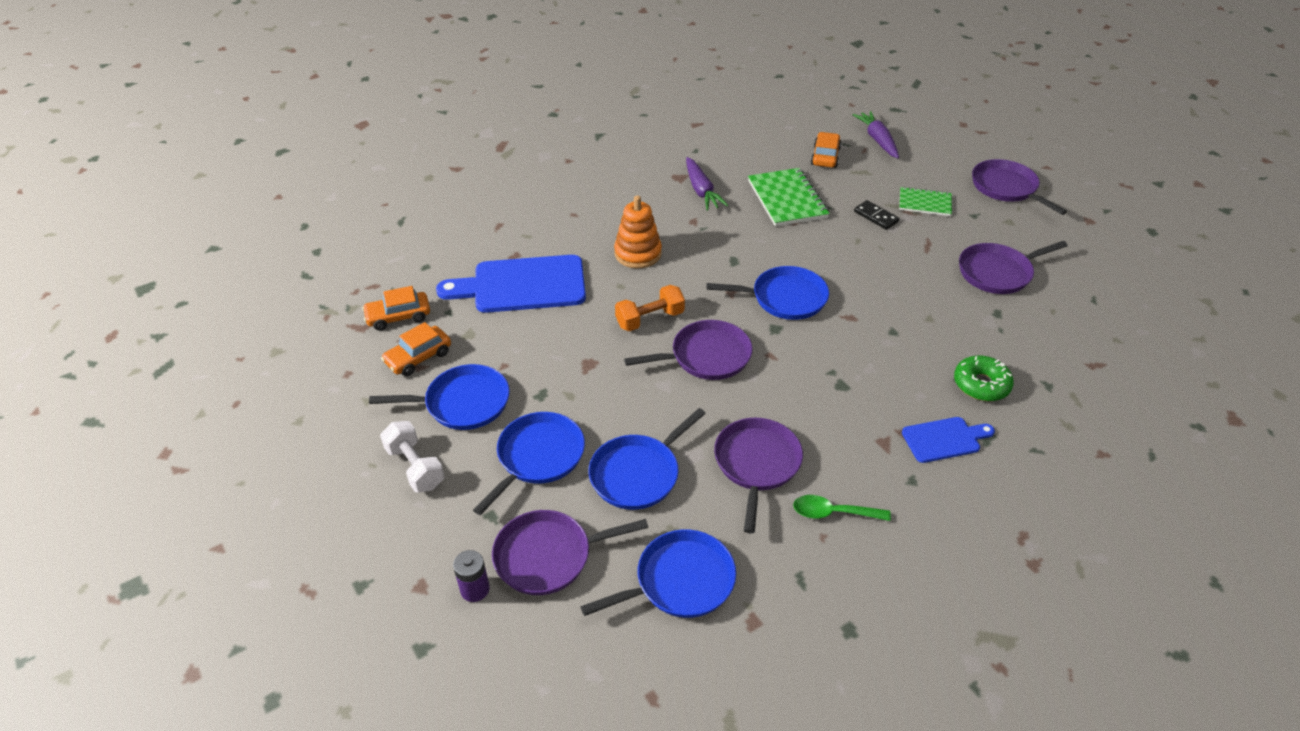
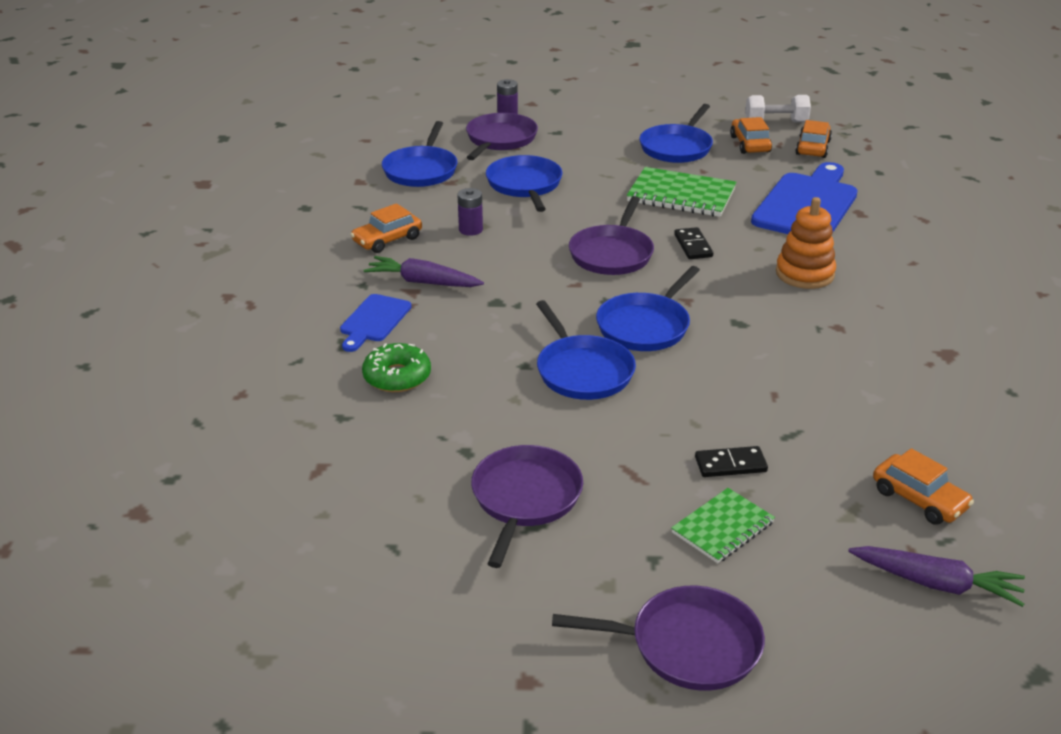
camera: 125 degrees right, 10 degrees down
white dumbbell [380,421,445,492] -> white dumbbell moved to [745,95,811,122]
blue pan [473,412,585,515] -> blue pan moved to [536,300,636,400]
orange dumbbell [615,285,685,331] -> black domino [674,227,713,259]
purple carrot [686,157,729,210] -> purple carrot moved to [363,256,484,287]
purple pan [714,418,803,534] -> purple battery [458,188,483,236]
green notebook [748,168,829,227] -> green notebook moved to [627,167,736,217]
green spoon [793,495,891,521] -> orange car [350,203,422,253]

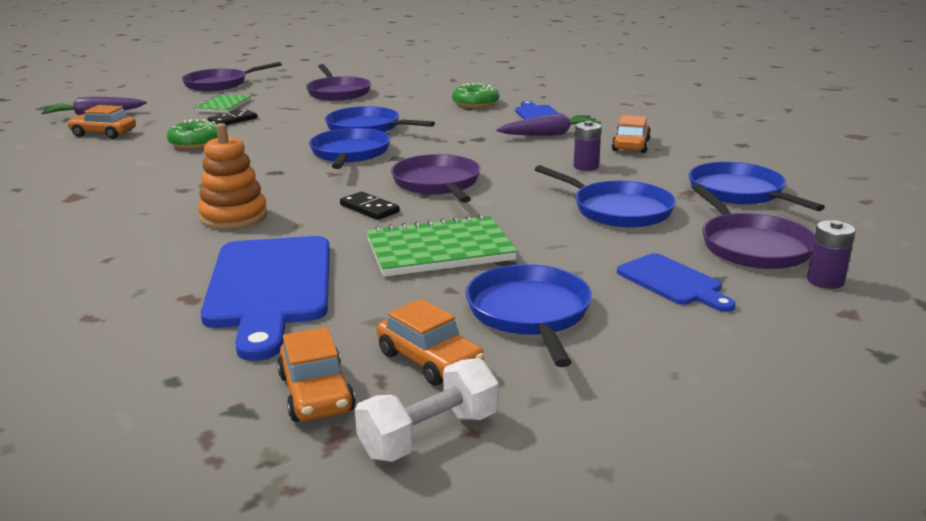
camera: 145 degrees right, 10 degrees down
none -> green donut [167,119,218,149]
none -> blue cutting board [617,253,736,312]

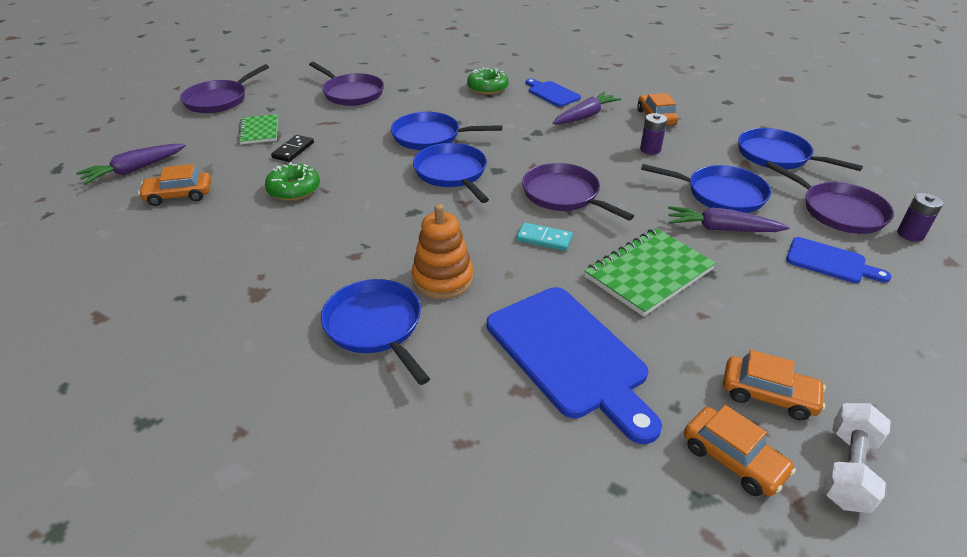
camera: 25 degrees left, 15 degrees up
black domino [340,192,400,220] -> turquoise domino [516,222,573,251]
blue pan [466,264,592,367] -> blue pan moved to [321,279,430,385]
none -> purple carrot [668,206,790,232]

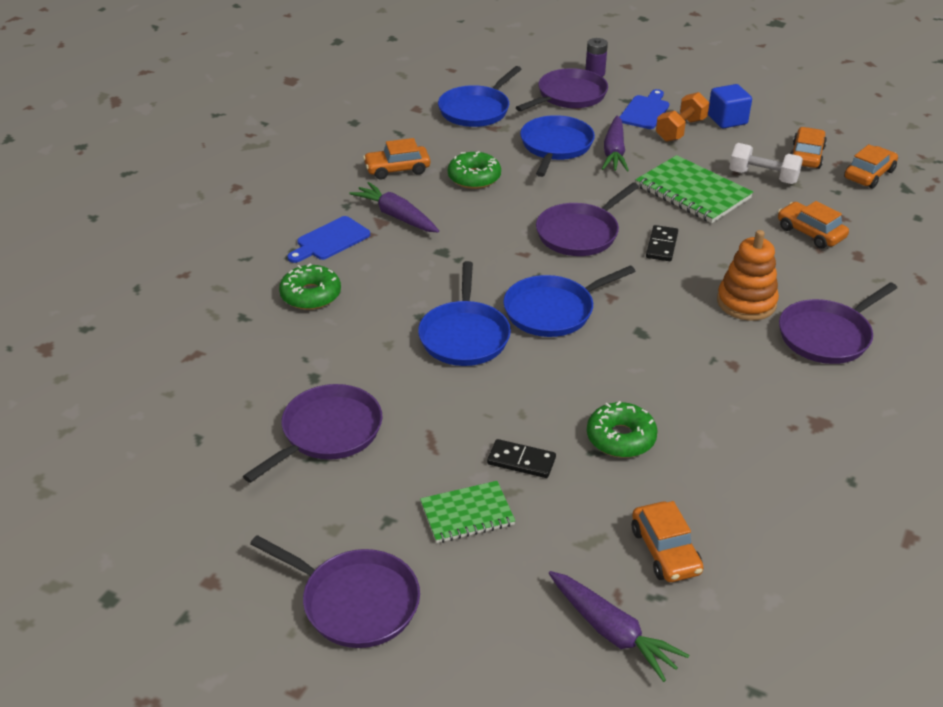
camera: 95 degrees left, 0 degrees up
blue pan [321,279,430,385] -> purple pan [779,282,897,364]
blue cutting board [487,287,662,444] -> orange car [778,201,849,249]
turquoise domino [516,222,573,251] -> black domino [646,225,678,261]
purple battery [640,113,667,155] -> green donut [448,151,501,189]
white dumbbell [823,403,891,513] -> white dumbbell moved to [729,143,803,184]
none -> orange dumbbell [656,92,709,142]
none -> blue cube [708,84,752,128]

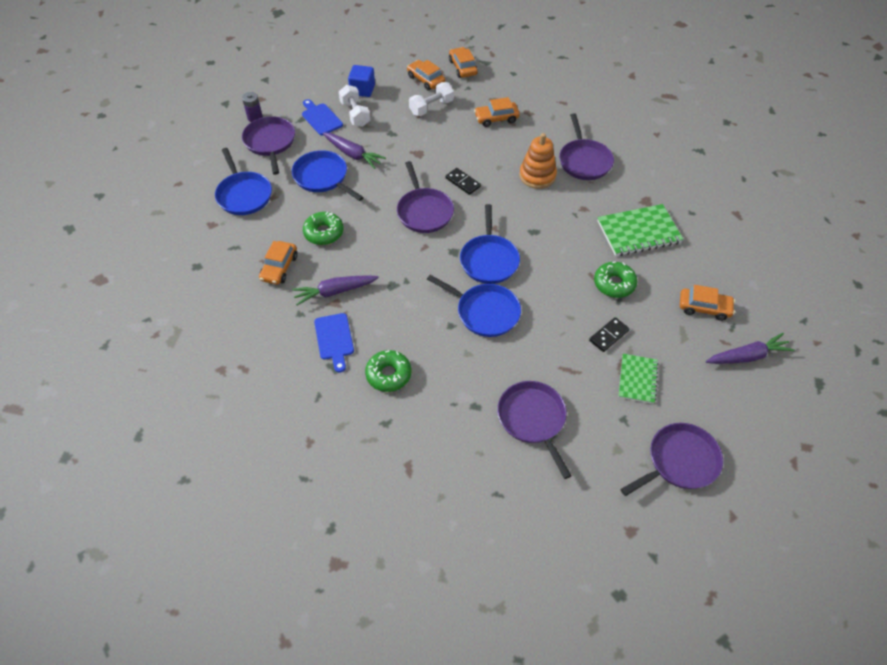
camera: 60 degrees left, 15 degrees up
green notebook [636,155,753,223] -> green notebook moved to [597,204,683,256]
orange dumbbell [656,92,709,142] -> white dumbbell [339,85,370,127]

